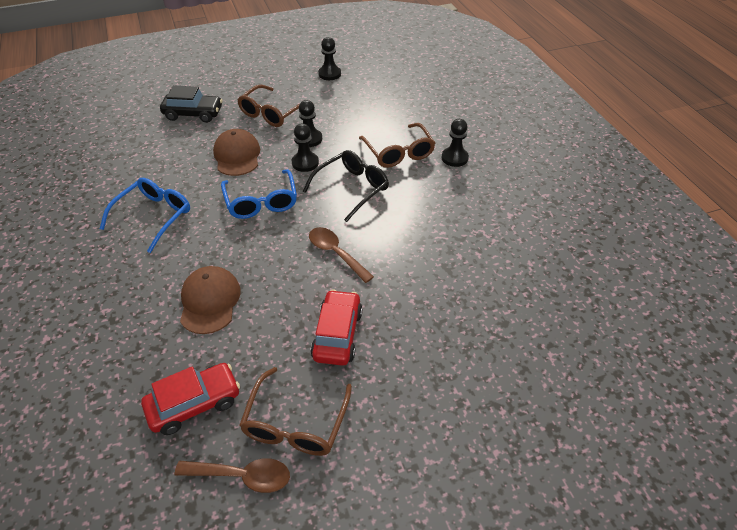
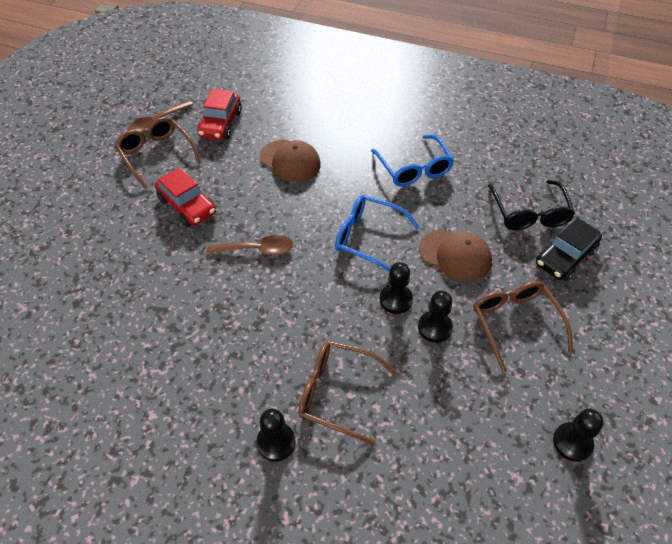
camera: 130 degrees right, 5 degrees up
black glasses [303,150,389,222] -> black glasses moved to [488,180,575,230]

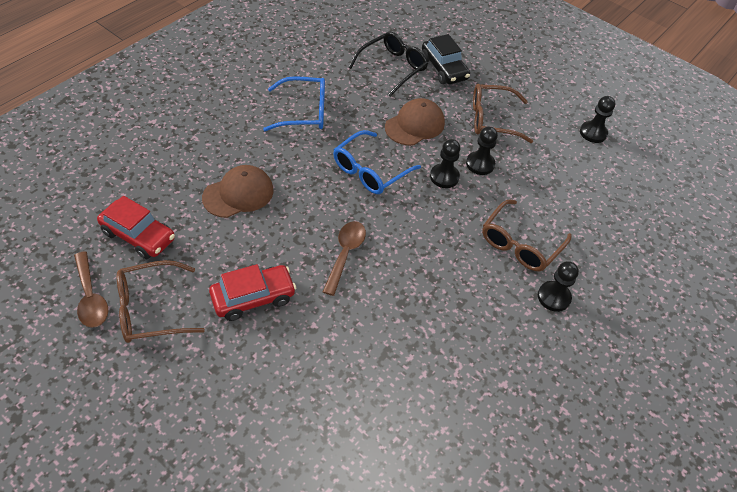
camera: 75 degrees left, 0 degrees up
black glasses [488,180,575,230] -> black glasses turned 60 degrees counterclockwise [348,32,428,97]

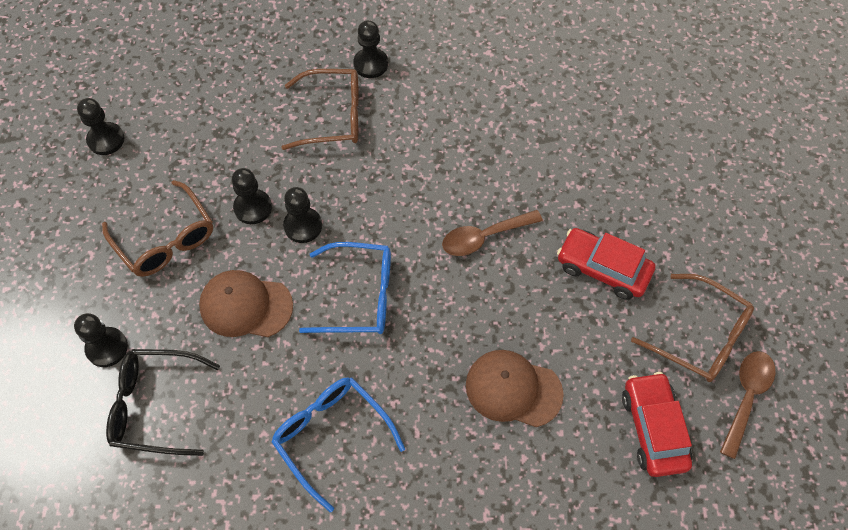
camera: 125 degrees left, 10 degrees up
black car [422,34,470,84] -> black pawn [74,313,128,367]

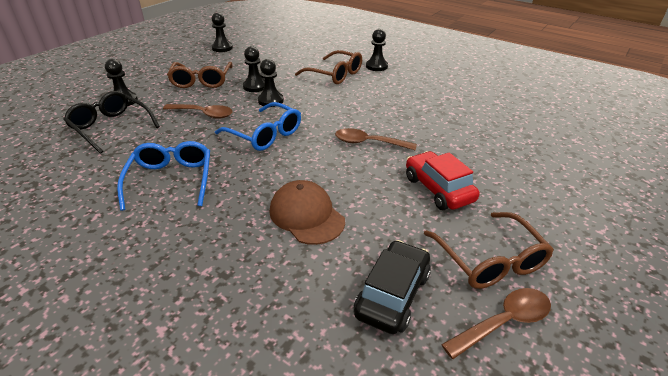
camera: 35 degrees right, 25 degrees down
brown cap [199,270,293,337] -> brown spoon [163,104,233,119]
red car [622,372,692,477] -> black car [354,240,431,334]

